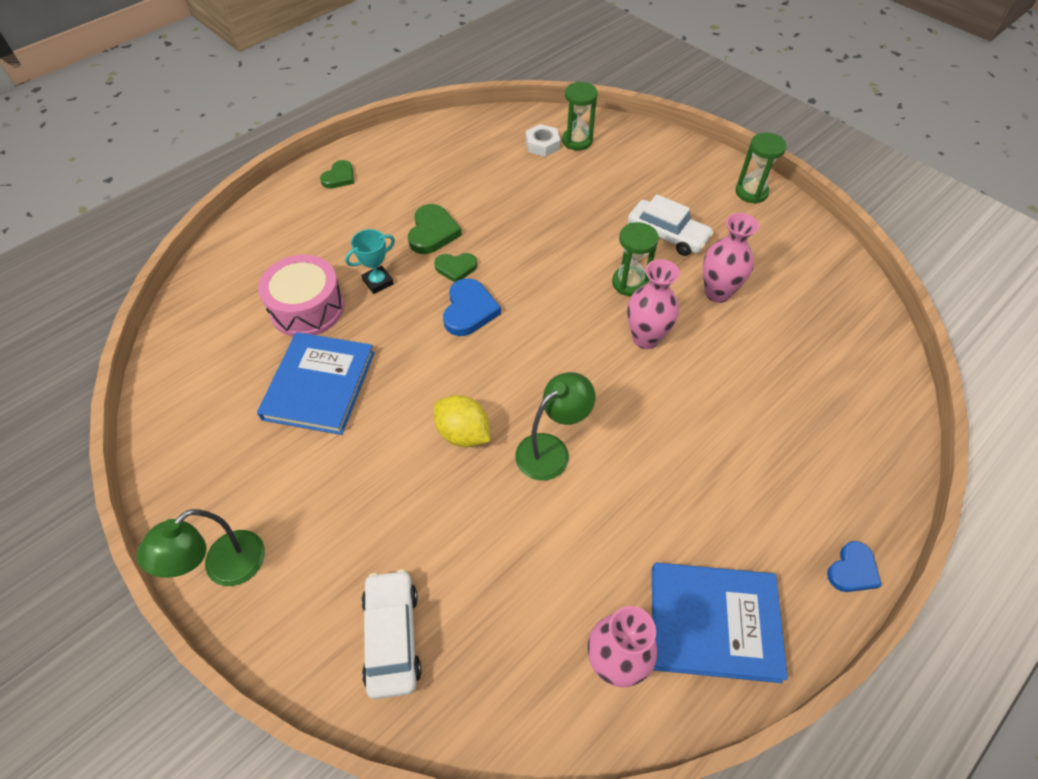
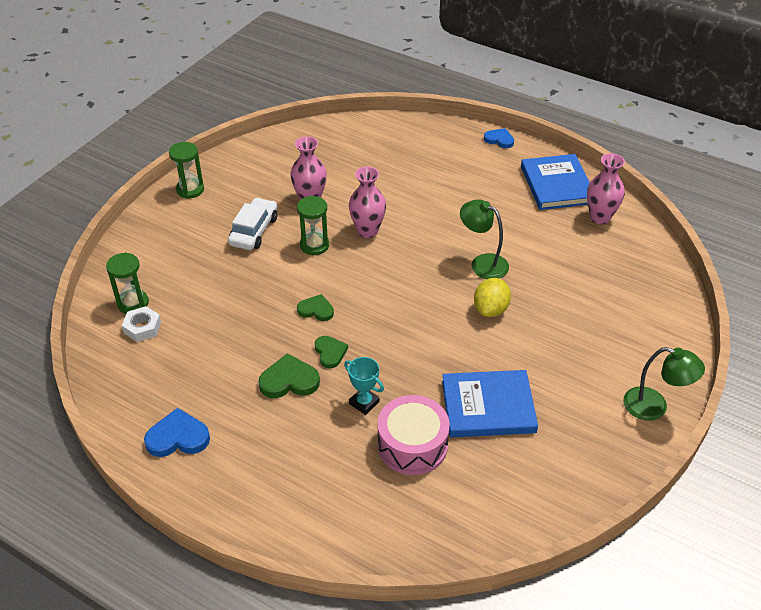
camera: 105 degrees left, 10 degrees down
green heart [320,160,354,188] -> green heart moved to [297,294,334,321]
white car [361,569,422,699] -> none
blue heart [443,278,501,336] -> blue heart moved to [144,408,210,457]

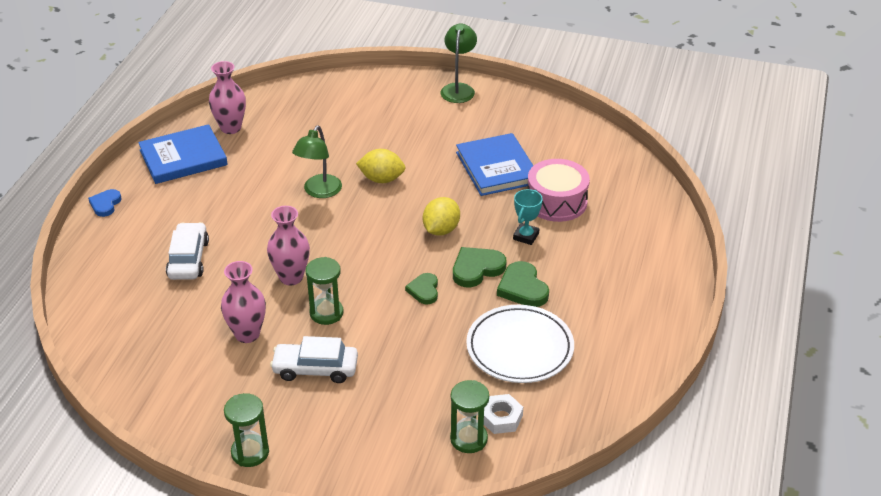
camera: 105 degrees left, 5 degrees down
blue heart [144,408,210,457] -> none
green heart [315,336,348,368] -> green heart [453,247,507,287], size x1.51
none -> white car [166,222,209,280]
none -> yellow lemon [423,197,460,236]
none -> white plate [466,305,574,383]

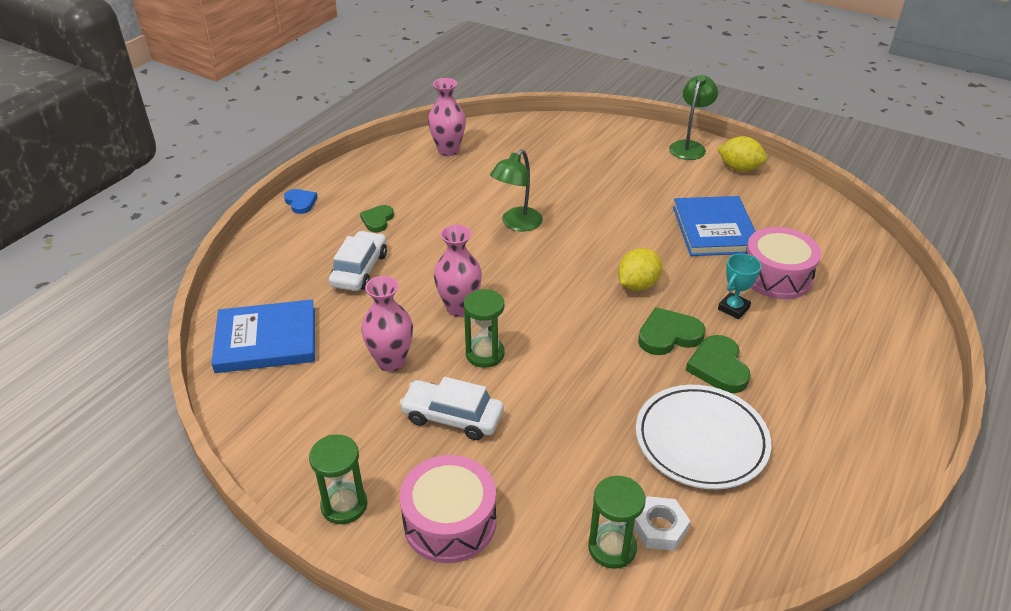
camera: 15 degrees right, 0 degrees up
blue heart [88,189,122,217] -> blue heart turned 120 degrees clockwise [284,189,318,214]
blue book [138,124,228,184] -> blue book moved to [211,300,315,373]
yellow lemon [356,149,406,183] -> yellow lemon moved to [717,136,767,172]
green heart [405,273,438,304] -> green heart moved to [360,205,394,232]
none -> pink drum [400,455,496,563]

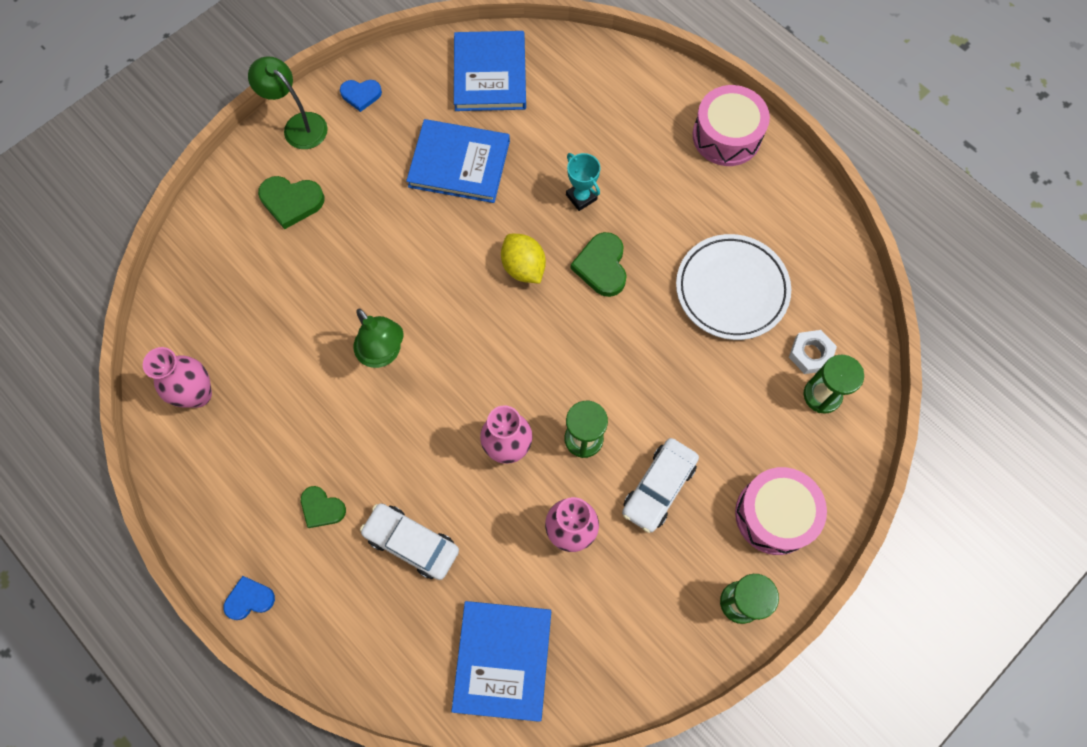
camera: 75 degrees left, 30 degrees up
green heart [686,335,751,393] -> green heart moved to [258,176,325,229]
yellow lemon [717,136,767,172] -> blue heart [340,80,382,112]
pink drum [746,227,821,299] -> pink drum moved to [692,85,770,166]
none -> blue book [454,31,526,111]

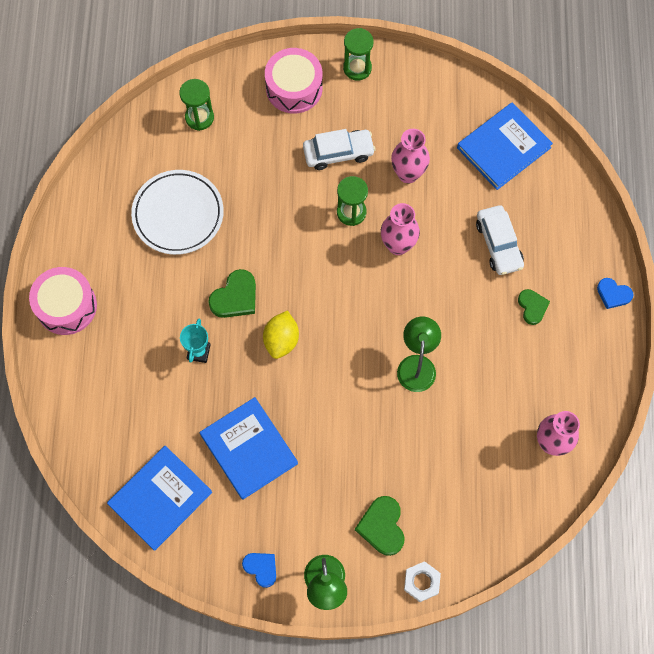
camera: 135 degrees left, 0 degrees up
green heart [258,176,325,229] -> green heart turned 150 degrees counterclockwise [355,496,405,556]
white nut [789,330,837,374] -> white nut moved to [404,561,441,602]

